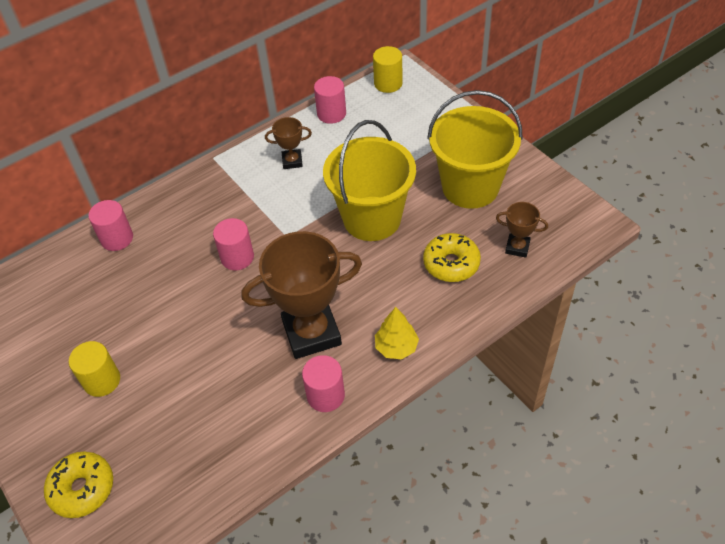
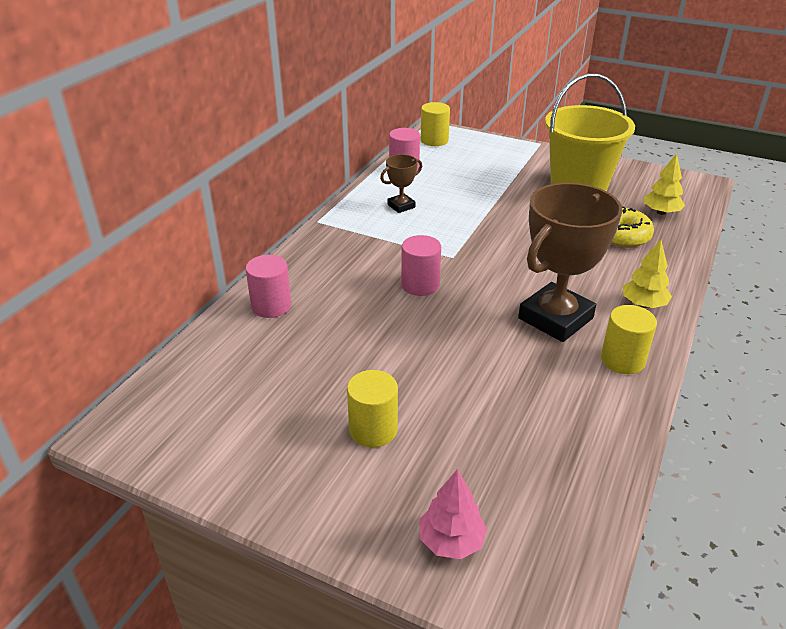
camera: 30 degrees left, 15 degrees down
yellow donut [44,452,113,518] -> pink tree [419,469,487,559]
pink cylinder [302,355,345,412] -> yellow cylinder [601,305,657,374]
yellow bucket [323,120,416,241] -> none
brown trophy [496,202,548,258] -> yellow tree [644,153,685,215]

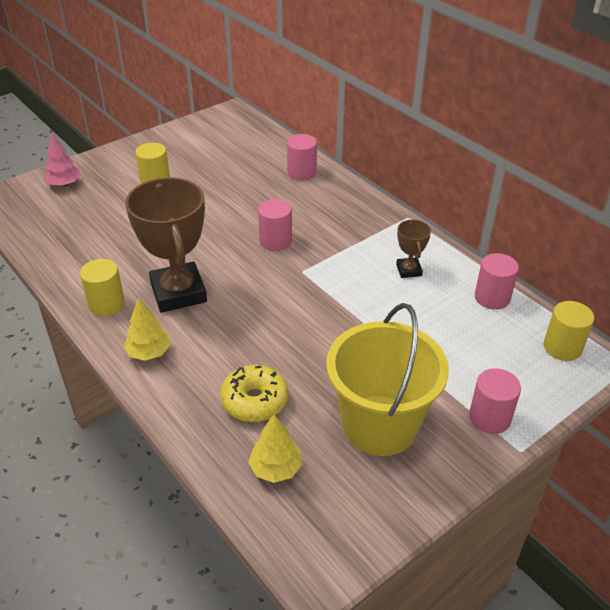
camera: 115 degrees right, 5 degrees up
none -> pink cylinder [469,368,521,434]

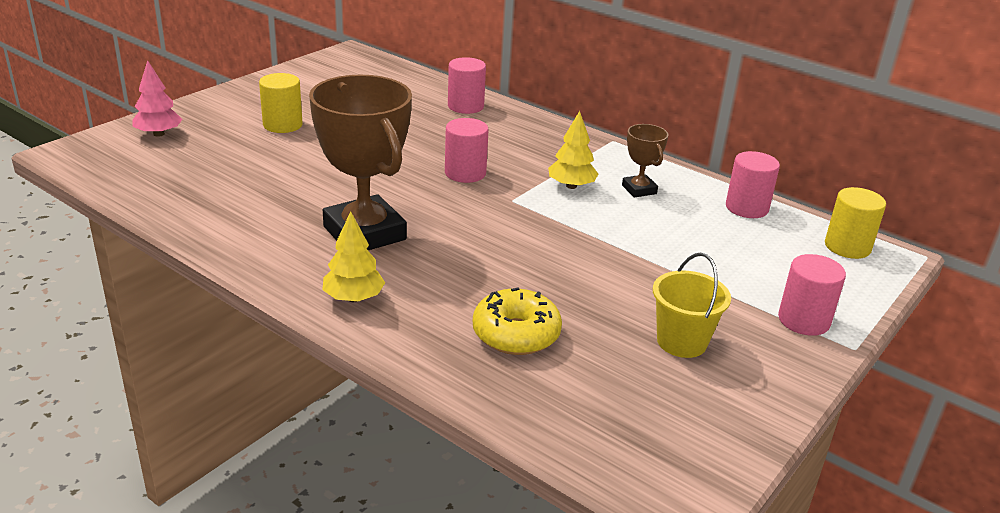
camera: 15 degrees left, 10 degrees down
yellow cylinder [80,259,125,316] -> none
yellow tree [248,415,302,483] -> yellow tree moved to [548,111,598,189]
yellow bucket [326,303,449,456] -> yellow bucket [653,253,731,358], size x0.53

